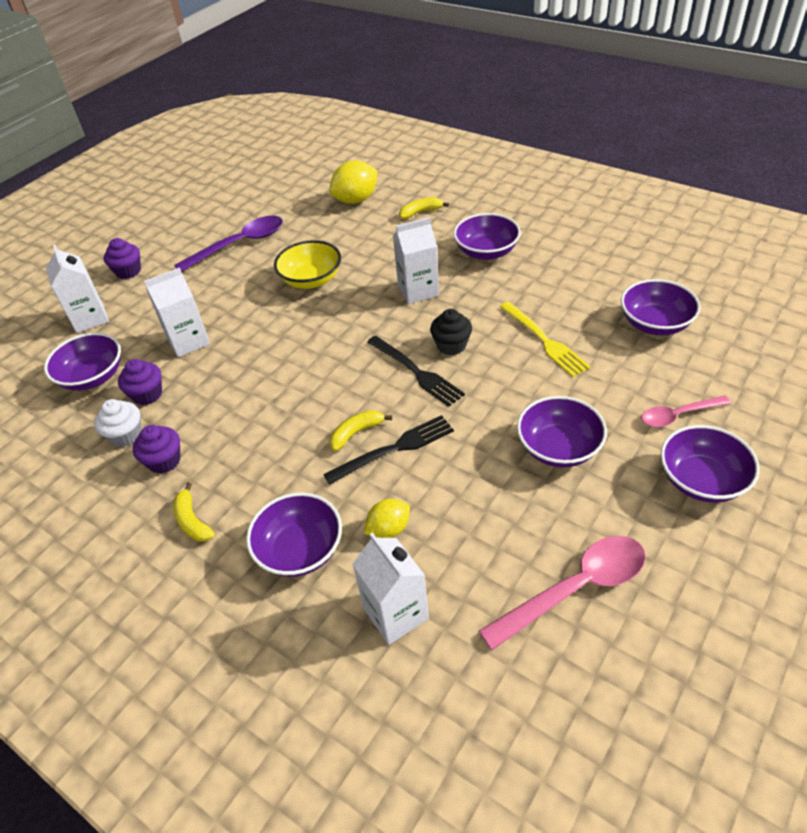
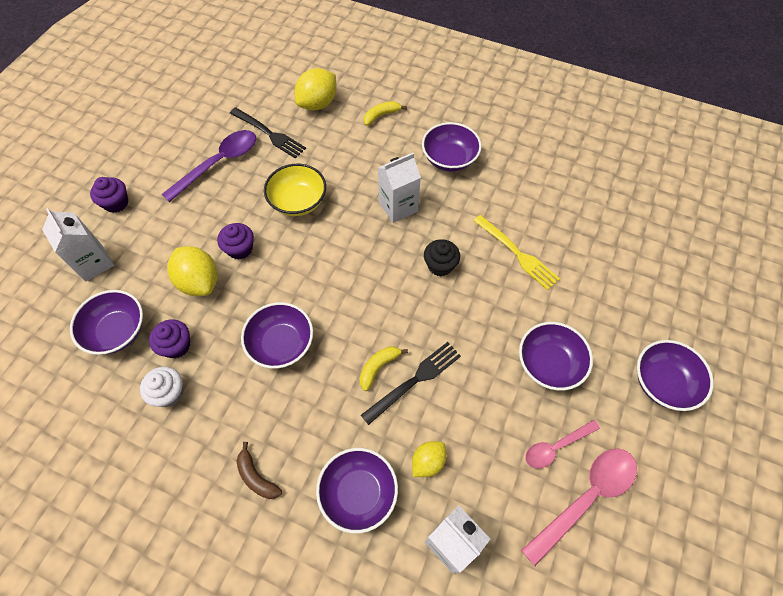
camera: 15 degrees left, 15 degrees up
purple cupcake [133,425,180,474] -> purple cupcake moved to [217,223,254,260]
white carton [144,268,210,357] -> yellow lemon [167,246,218,296]
yellow banana [173,483,215,542] -> brown banana [236,442,282,499]
black fork [367,336,465,407] -> black fork moved to [230,107,306,159]
purple bowl [621,279,701,335] -> purple bowl moved to [241,302,313,369]
pink spoon [641,396,731,427] -> pink spoon moved to [525,420,600,469]

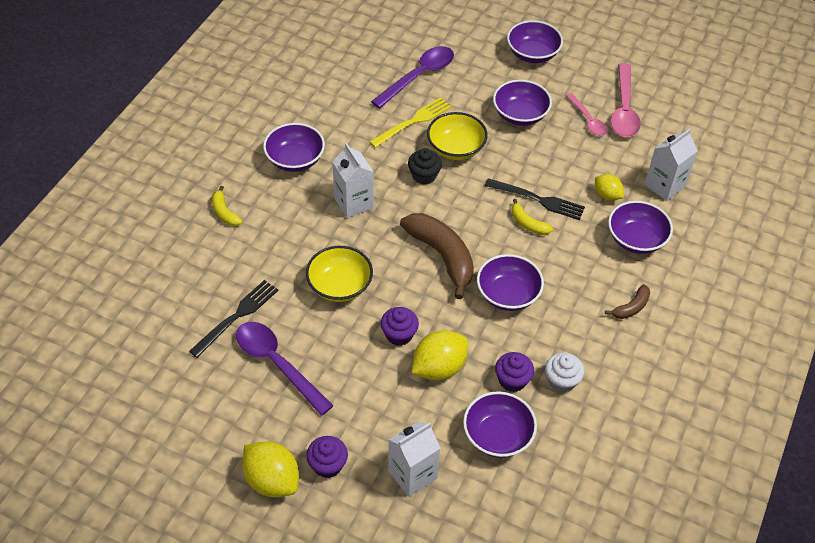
camera: 90 degrees left, 10 degrees down
yellow lemon [295,68,337,110] -> yellow lemon moved to [242,441,299,497]
black fork [361,342,461,425] -> black fork turned 150 degrees clockwise [485,178,585,220]
pink spoon [521,449,637,566] -> pink spoon turned 135 degrees counterclockwise [610,63,641,137]
none -> purple spoon [371,46,454,109]
none -> brown banana [400,213,474,299]
none -> yellow bowl [427,112,488,160]

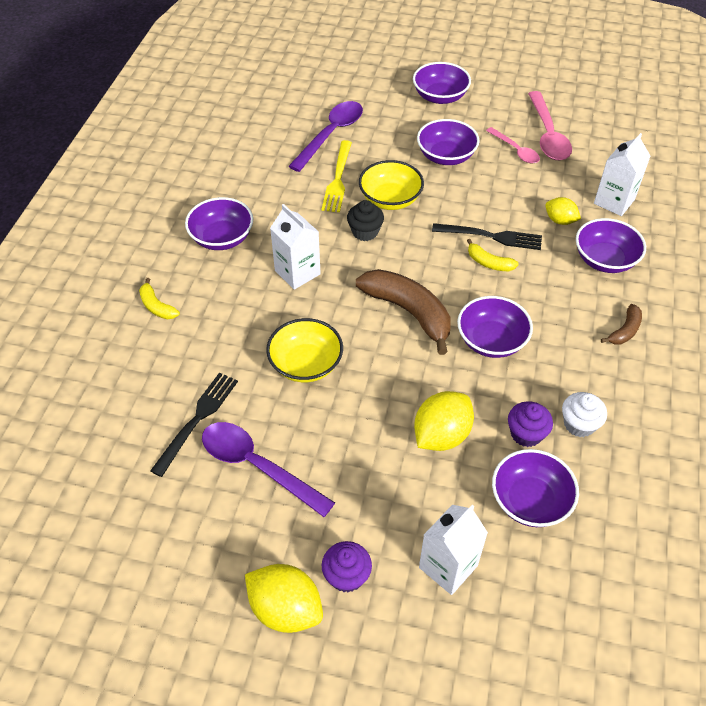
camera: 10 degrees left, 0 degrees up
yellow fork [369,97,451,148] -> yellow fork turned 150 degrees clockwise [322,140,352,212]
purple cupcake [381,307,419,346] -> none

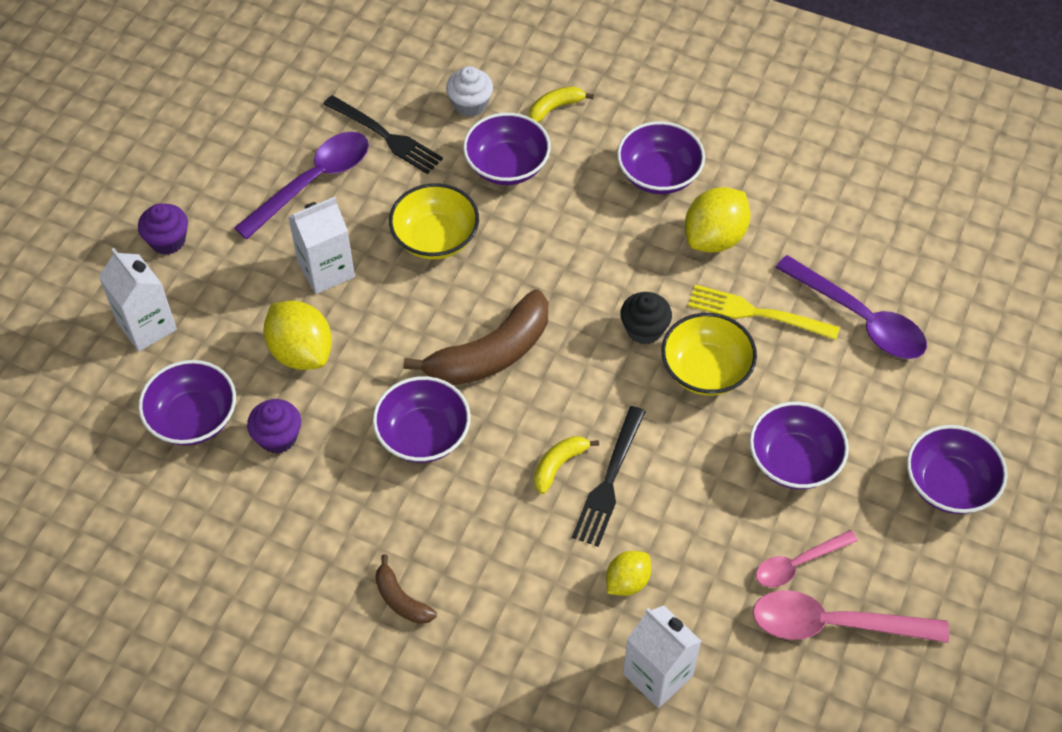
camera: 100 degrees right, 5 degrees up
yellow lemon [245,564,323,633] -> yellow lemon moved to [685,187,750,253]
white carton [270,204,321,290] -> white carton moved to [288,197,355,294]
white cupcake [562,392,607,437] -> white cupcake moved to [446,66,493,117]
purple bowl [576,218,646,273] -> purple bowl moved to [463,113,551,185]

